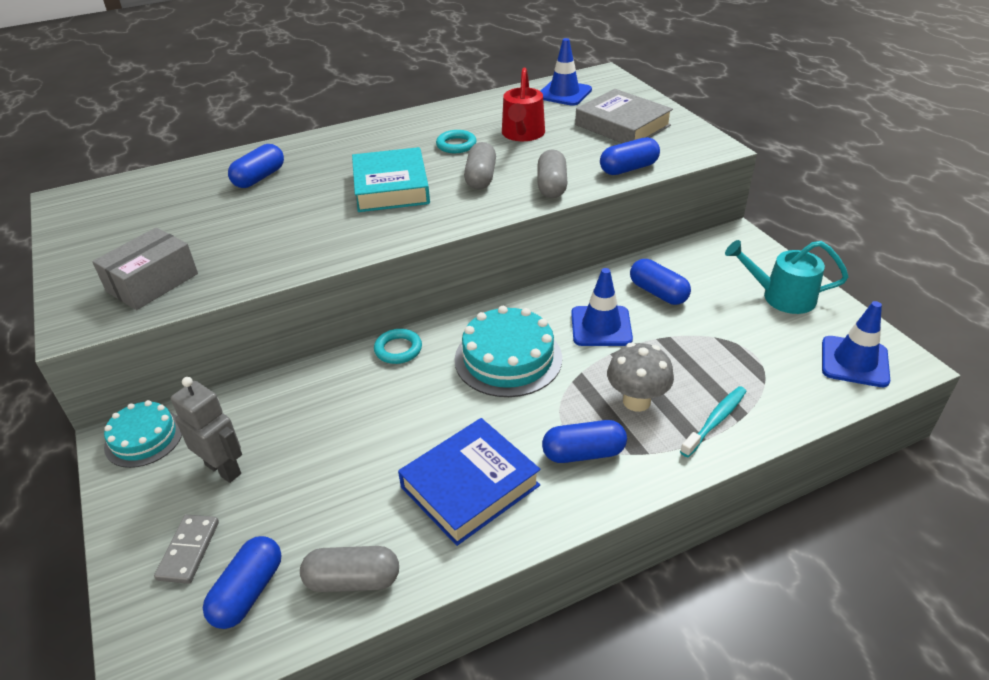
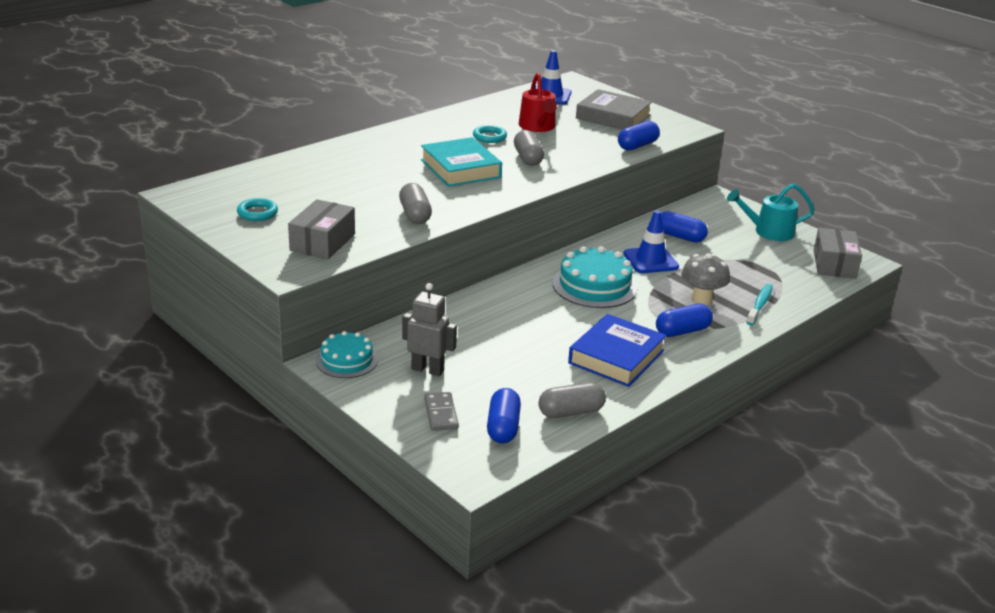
camera: 20 degrees left, 10 degrees down
blue capsule [228,144,284,188] -> none
turquoise ring [374,329,422,364] -> turquoise ring moved to [237,198,278,221]
grey capsule [538,150,567,198] -> grey capsule moved to [399,183,432,224]
blue traffic cone [822,301,890,387] -> grey box [813,228,862,279]

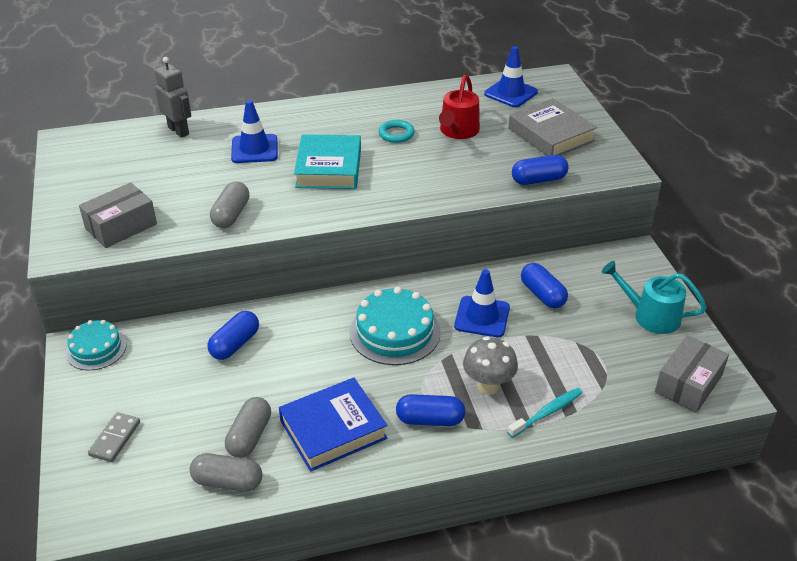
camera: 30 degrees right, 10 degrees up
turquoise ring [237,198,278,221] -> none
grey robot [402,283,457,376] -> grey robot moved to [155,57,191,138]
blue capsule [487,388,521,443] -> blue capsule moved to [207,311,259,360]
grey capsule [514,130,544,166] -> grey capsule moved to [225,397,271,458]
none -> blue traffic cone [231,100,278,163]

